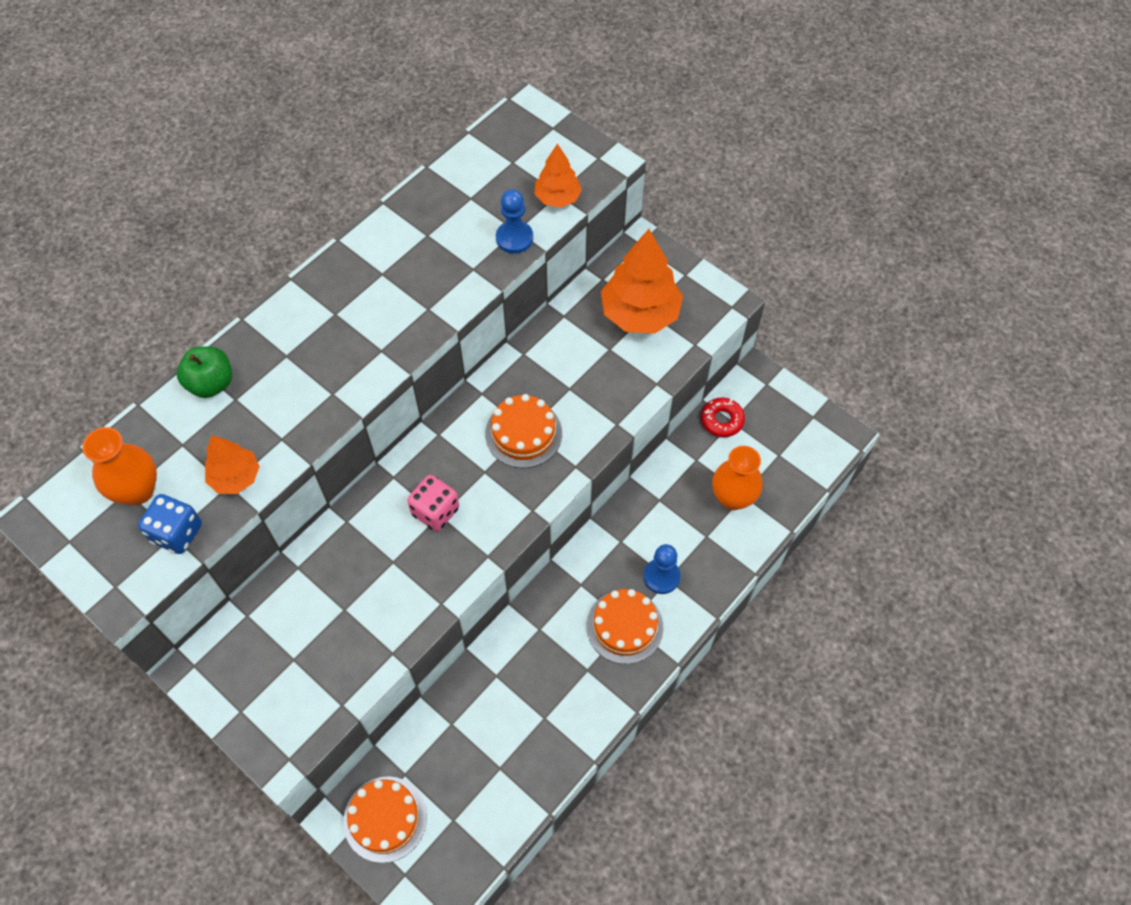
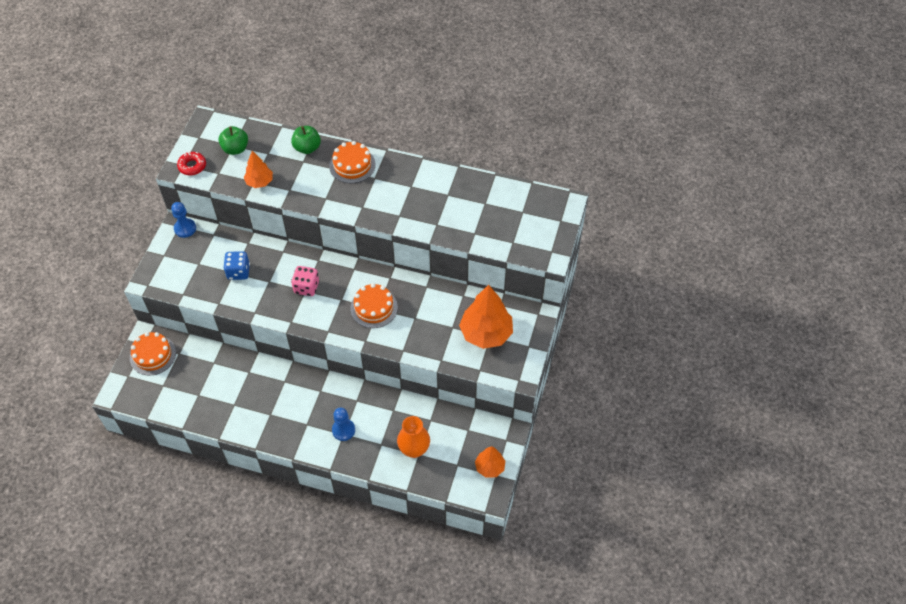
camera: 65 degrees right, 5 degrees down
orange vase [82,427,157,505] -> green apple [219,126,248,155]
blue dice [138,494,202,554] -> blue dice moved to [223,251,250,280]
blue pawn [496,189,533,254] -> blue pawn moved to [171,202,196,238]
orange tree [534,144,582,208] -> orange tree moved to [475,446,505,478]
orange cake [587,589,663,664] -> orange cake moved to [329,141,375,183]
red donut [701,397,745,437] -> red donut moved to [177,152,206,176]

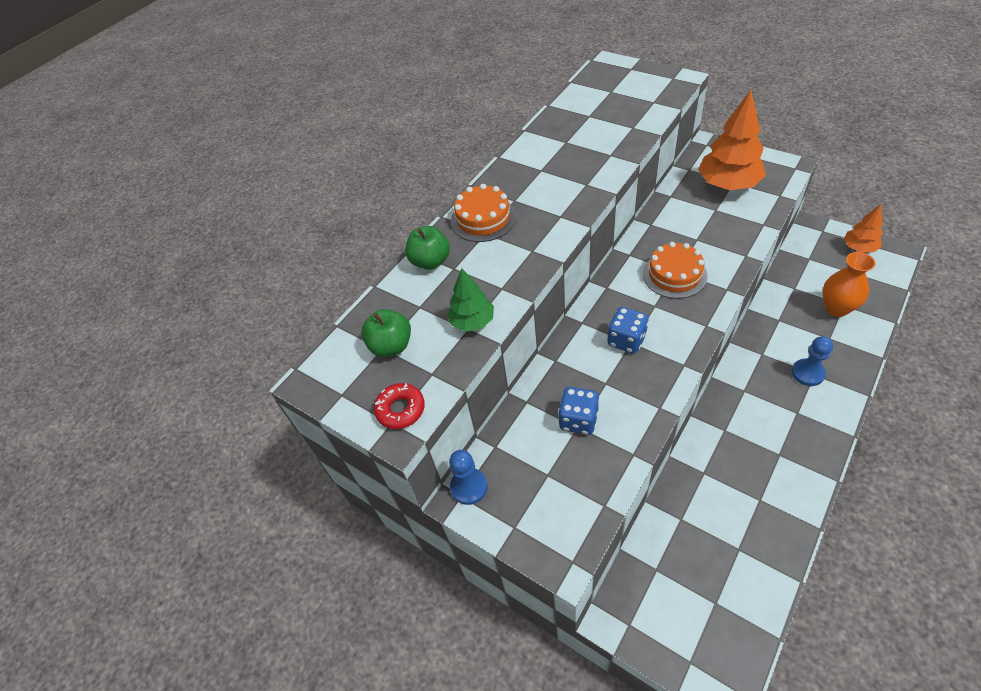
camera: 65 degrees left, 5 degrees down
orange cake [130,332,176,376] -> none
orange tree [244,151,273,188] -> green tree [447,268,494,332]
pink dice [291,266,319,296] -> blue dice [607,307,649,353]

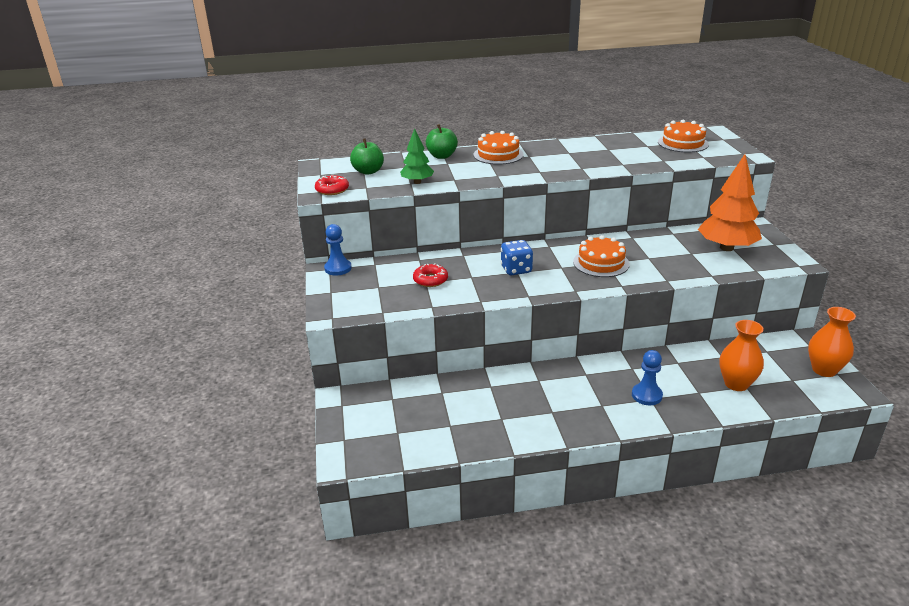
camera: 40 degrees right, 20 degrees down
blue dice [558,387,600,435] -> red donut [413,263,448,287]
orange tree [844,205,883,252] -> orange vase [808,307,856,377]
none -> orange cake [658,120,709,152]

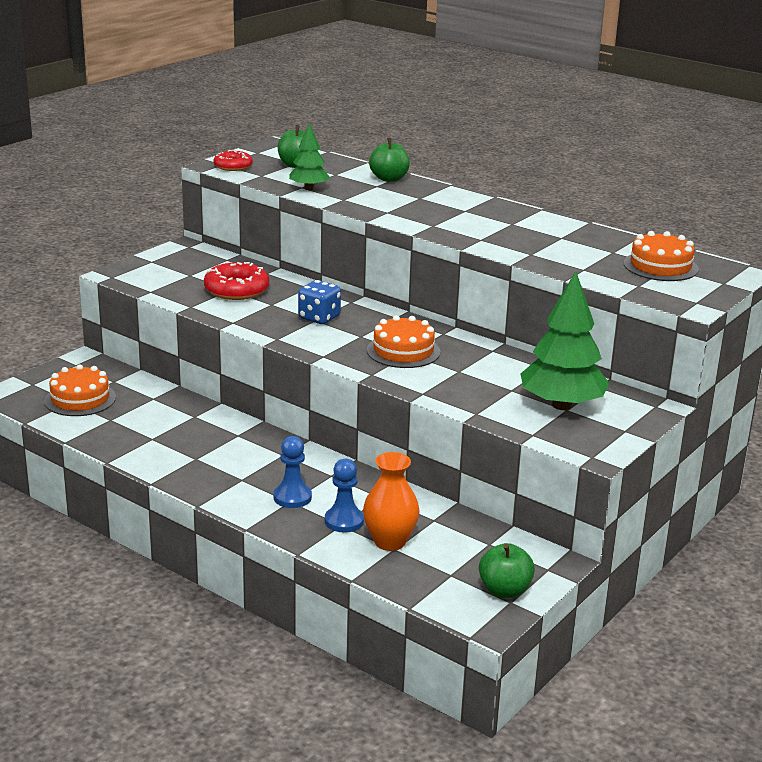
camera: 45 degrees right, 5 degrees down
blue pawn [324,224,352,276] -> blue pawn moved to [325,459,364,533]
red donut [413,263,448,287] -> red donut [204,262,269,300], size x1.56
orange cake [473,131,524,165] -> orange cake moved to [44,364,116,416]
orange tree [698,154,762,251] -> green tree [521,271,609,410]
orange vase [808,307,856,377] -> green apple [479,543,535,598]

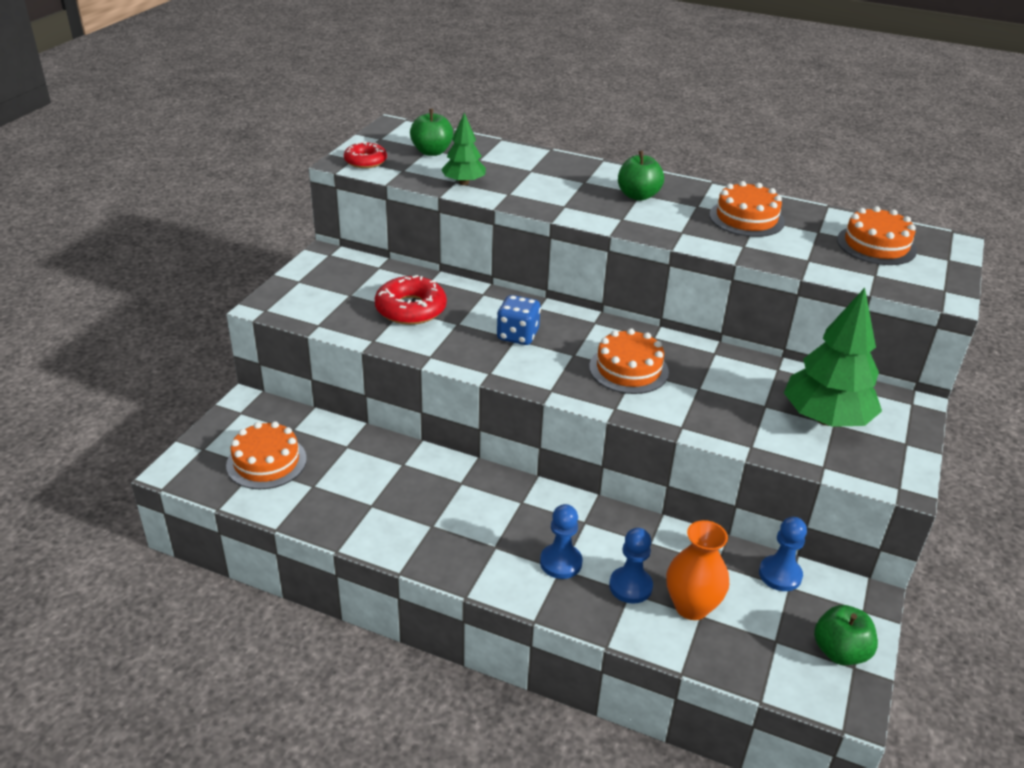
camera: 15 degrees left, 10 degrees up
green apple [369,138,410,182] -> green apple moved to [618,151,664,201]
none -> orange cake [709,181,785,237]
none -> blue pawn [759,517,807,591]

